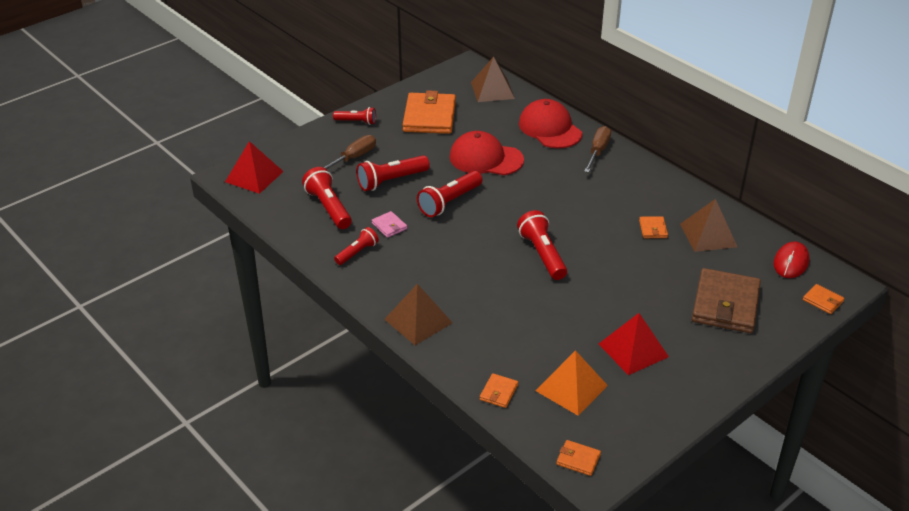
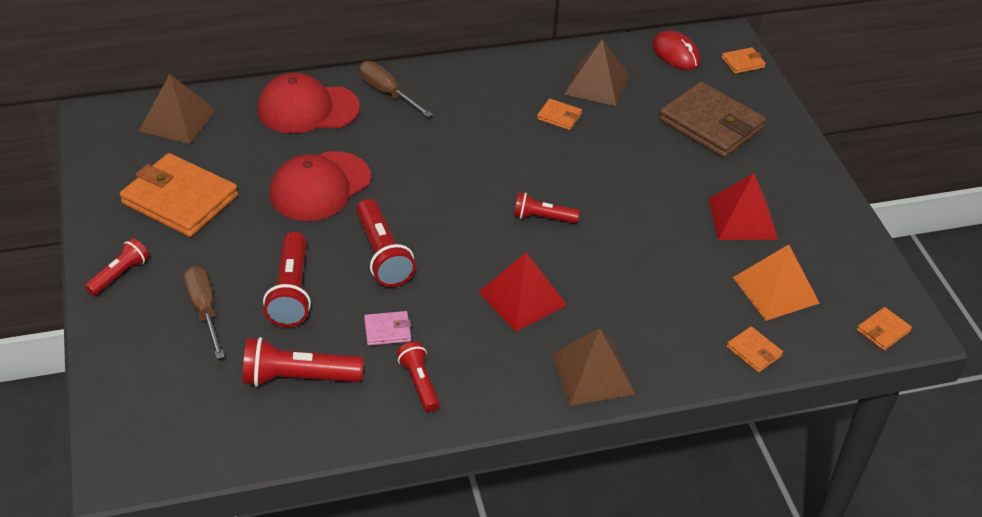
camera: 65 degrees left, 5 degrees up
red pyramid [225,141,284,194] -> red pyramid moved to [479,252,567,332]
red flashlight [517,210,567,280] -> red flashlight [514,192,580,223], size x0.62

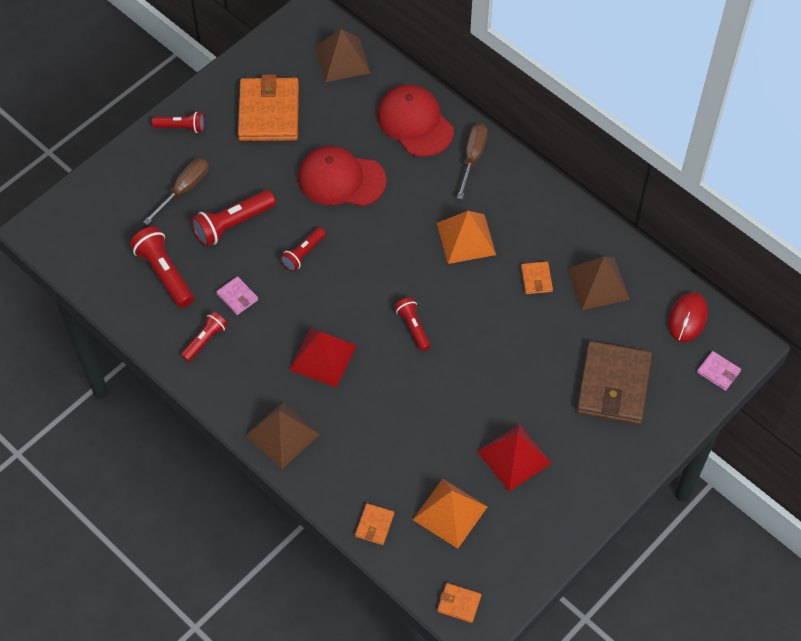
camera: 60 degrees right, 15 degrees up
red flashlight [356,199,416,287] -> red flashlight [280,227,326,272], size x0.62
orange wallet [722,47,766,74] -> pink wallet [697,351,741,391]
none -> orange pyramid [437,211,496,264]

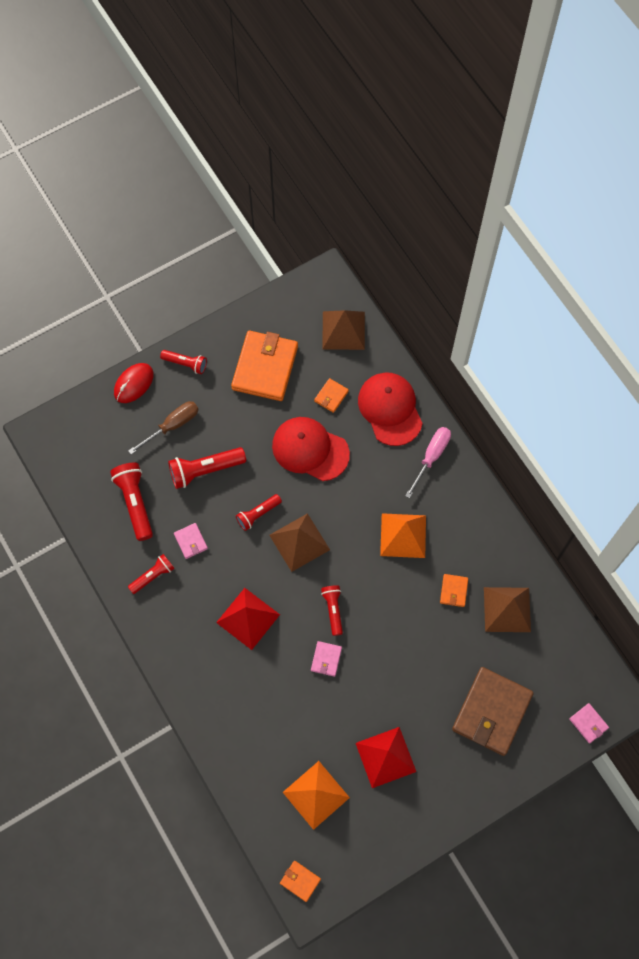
camera: 15 degrees right, 10 degrees up
brown pyramid [245,402,320,469] -> brown pyramid moved to [269,513,330,572]
orange wallet [355,503,394,545] -> orange wallet moved to [314,378,349,413]
brown screwdriver [457,123,488,199] -> pink screwdriver [405,427,451,498]
red mouse [668,292,708,342] -> red mouse moved to [114,363,154,403]
none -> pink wallet [311,641,342,677]

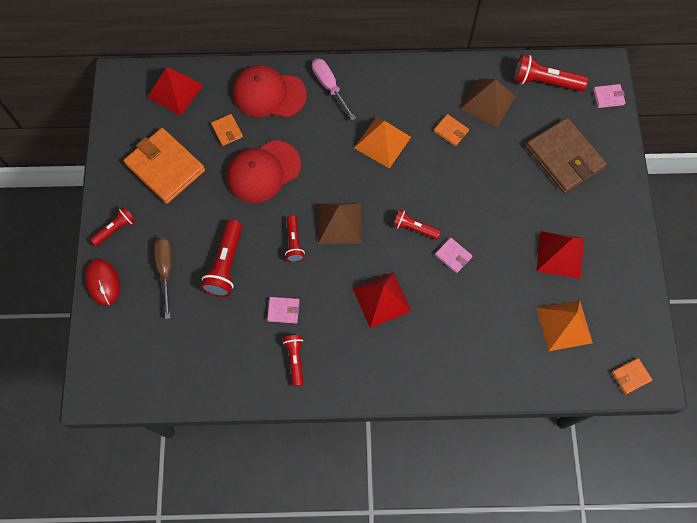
camera: 60 degrees left, 0 degrees up
red flashlight [110,462,153,541] -> red flashlight moved to [514,54,588,91]
brown pyramid [322,310,365,350] -> red pyramid [147,67,204,115]

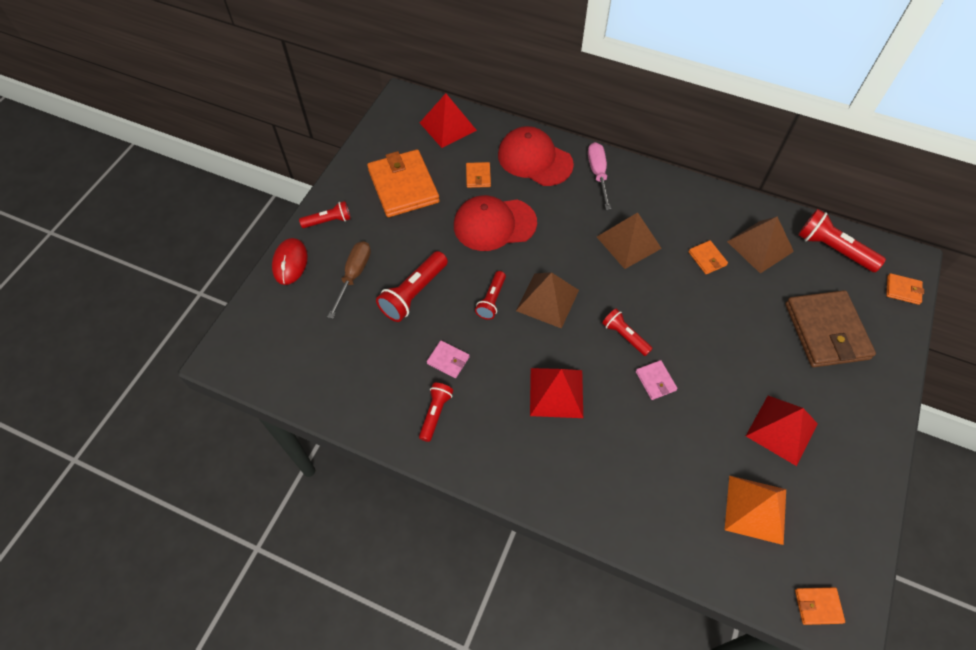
camera: 25 degrees right, 10 degrees down
orange pyramid [354,117,411,169] -> brown pyramid [597,212,662,269]
pink wallet [593,84,626,108] -> orange wallet [886,273,924,305]

